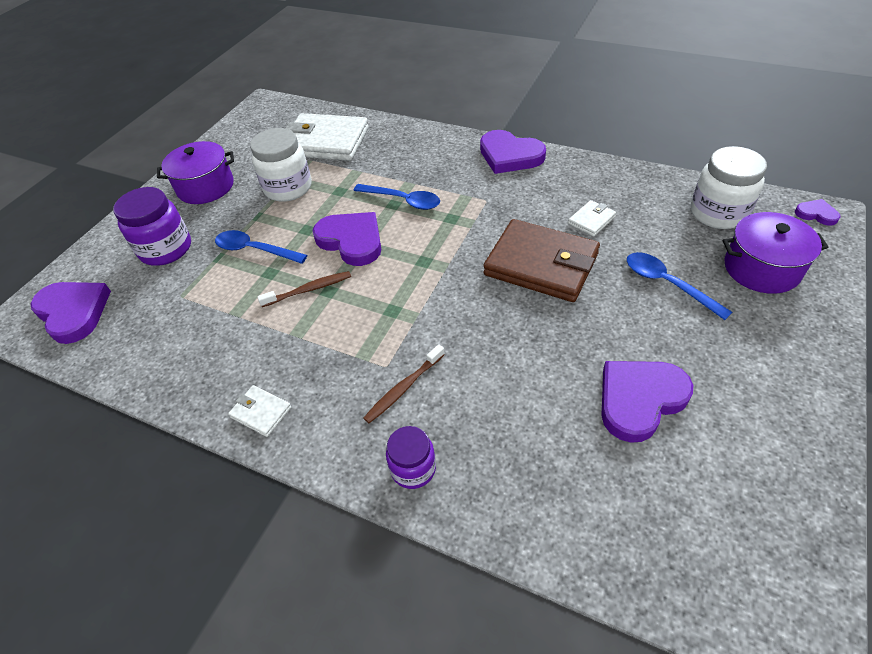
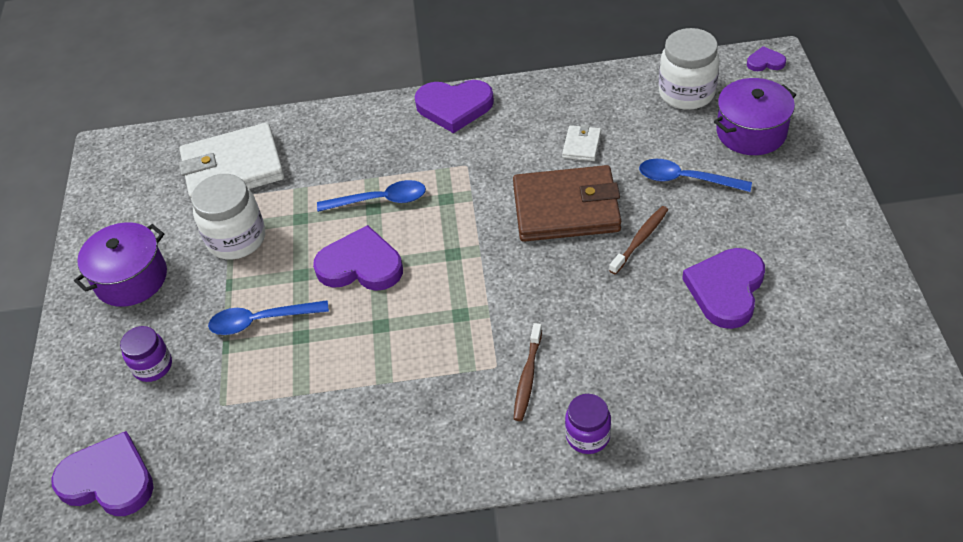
camera: 30 degrees left, 0 degrees up
purple jar [113,187,191,266] -> purple jar [120,326,172,382], size x0.61
white wallet [228,385,291,437] -> none
brown toothbrush [257,271,351,307] -> brown toothbrush moved to [609,206,668,275]

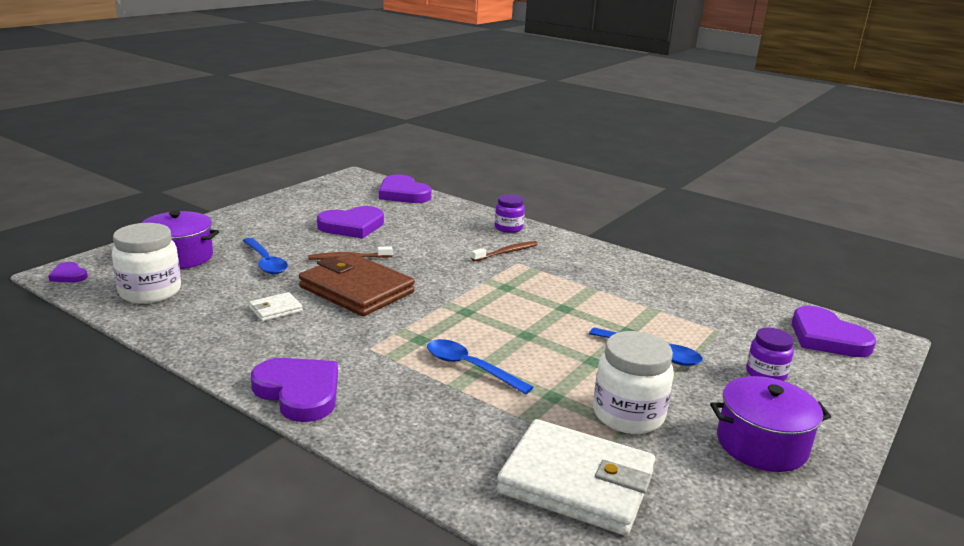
camera: 145 degrees left, 25 degrees down
purple heart [313,225,403,291] -> purple heart moved to [379,174,431,203]

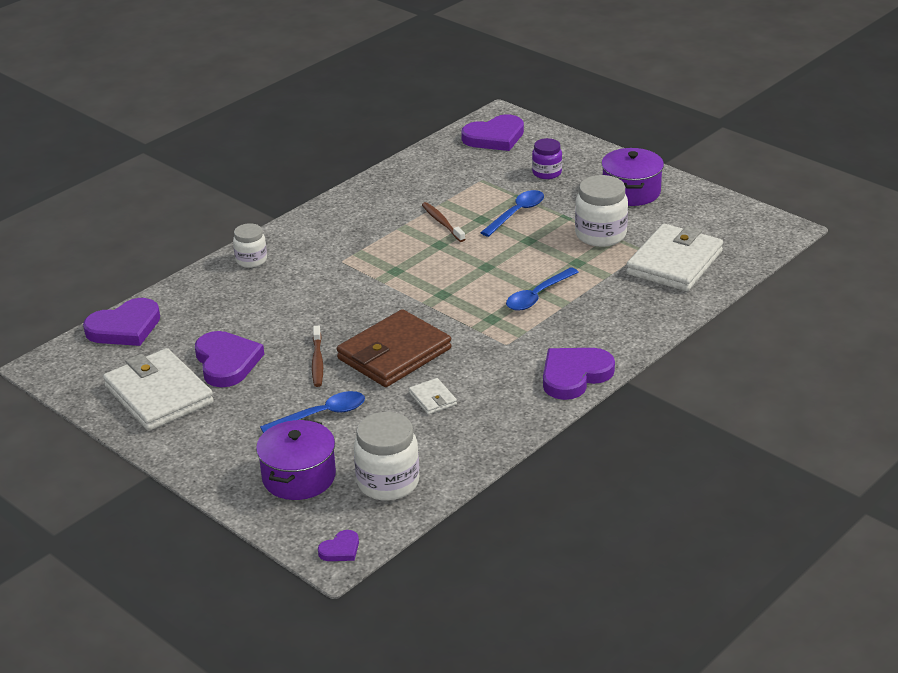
camera: 80 degrees left, 10 degrees up
brown toothbrush [471,241,538,261] -> brown toothbrush moved to [422,202,465,242]
purple jar [495,194,525,233] -> white jar [233,223,267,268]
none -> white wallet [103,348,214,431]

